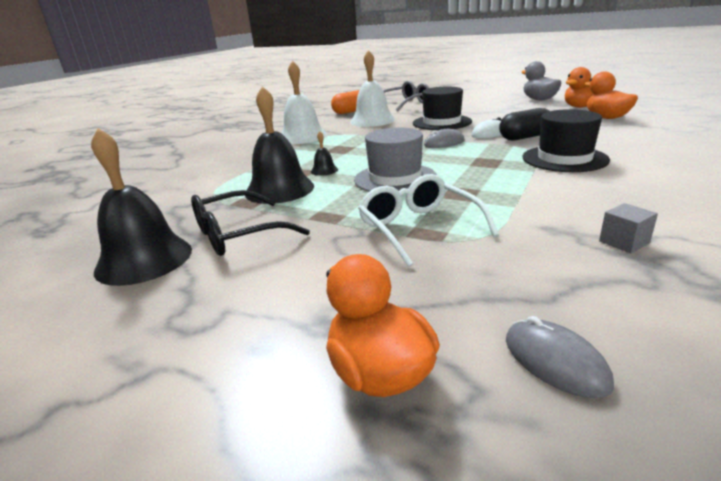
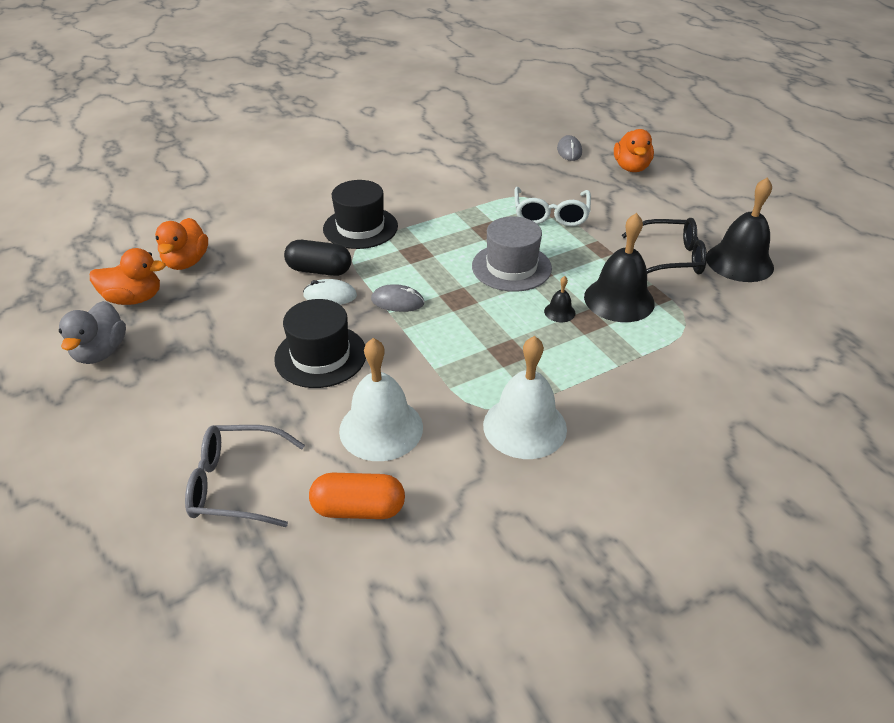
camera: 150 degrees left, 15 degrees up
grey cube [599,203,658,253] -> none

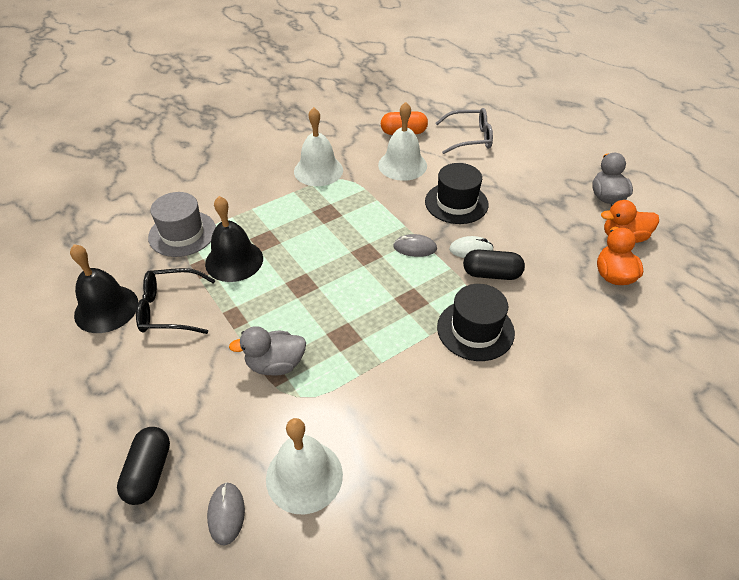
camera: 175 degrees right, 5 degrees up
grey hat [472,216,552,292] -> grey hat moved to [148,192,216,257]
white glasses [514,187,591,227] -> grey duck [229,326,306,376]
black bell [544,276,576,322] -> none
orange duck [614,129,654,172] -> black capsule [117,427,170,505]
none -> white bell [266,418,343,514]

